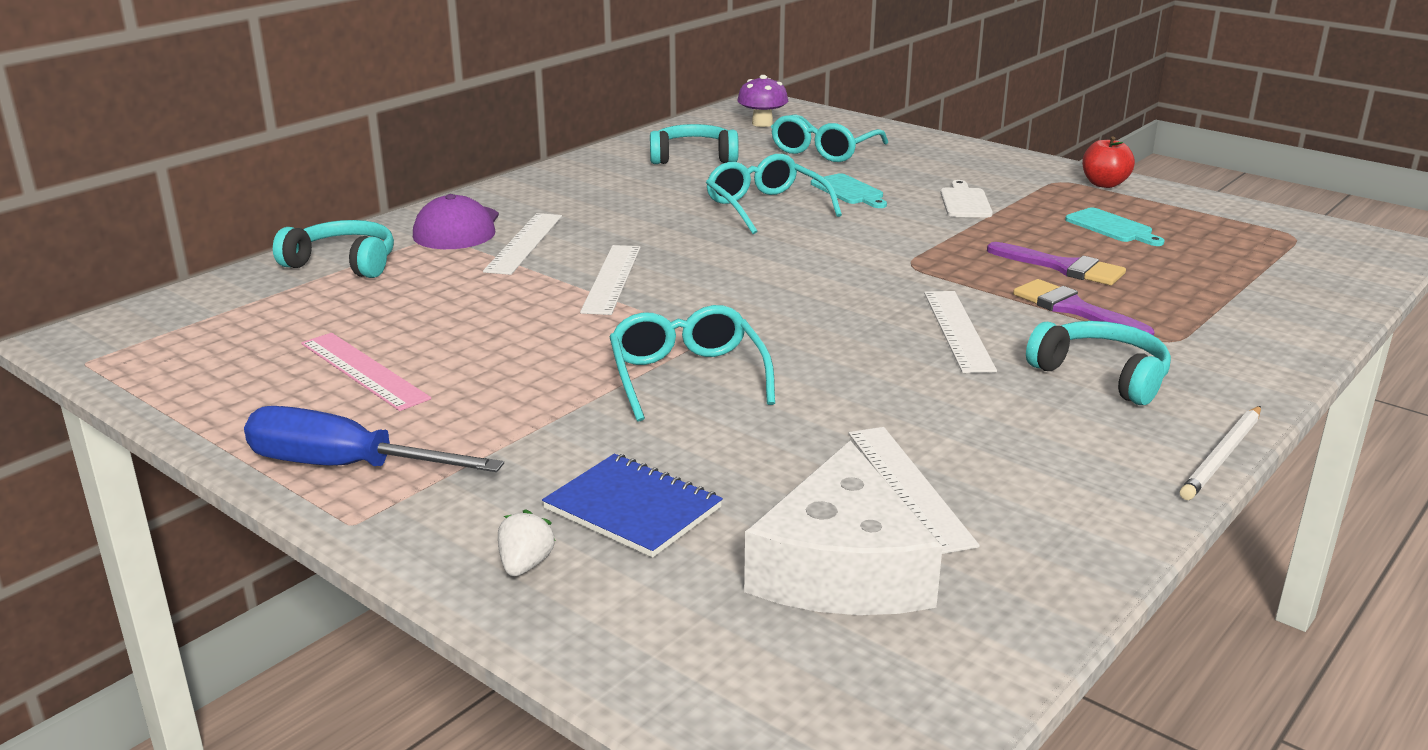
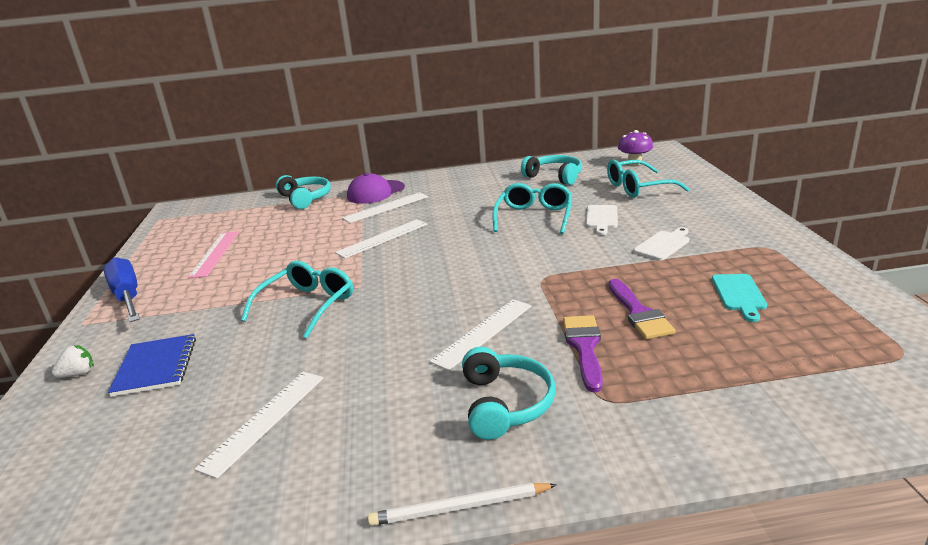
camera: 45 degrees right, 0 degrees up
white cheese [744,441,943,615] -> none
turquoise cutting board [811,173,887,208] -> white cutting board [586,205,618,235]
red apple [1082,136,1135,188] -> none

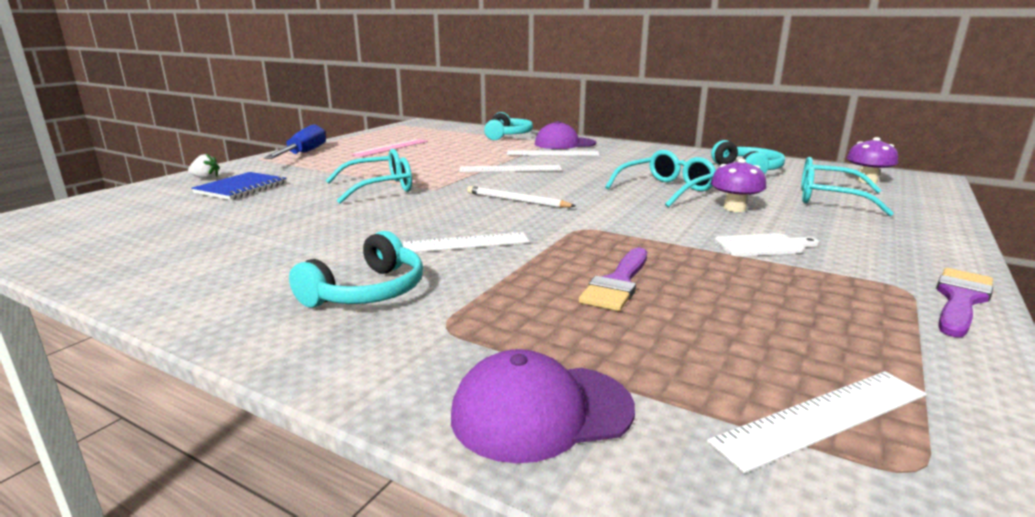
camera: 35 degrees right, 5 degrees down
white ruler [194,372,324,479] -> white ruler moved to [707,371,927,473]
white pencil [368,483,557,526] -> white pencil moved to [467,186,575,208]
purple brush [563,315,603,392] -> purple brush moved to [936,268,993,337]
white cutting board [586,205,618,235] -> purple mushroom [711,159,767,212]
turquoise cutting board [712,274,767,322] -> none
none -> purple cap [451,349,635,463]

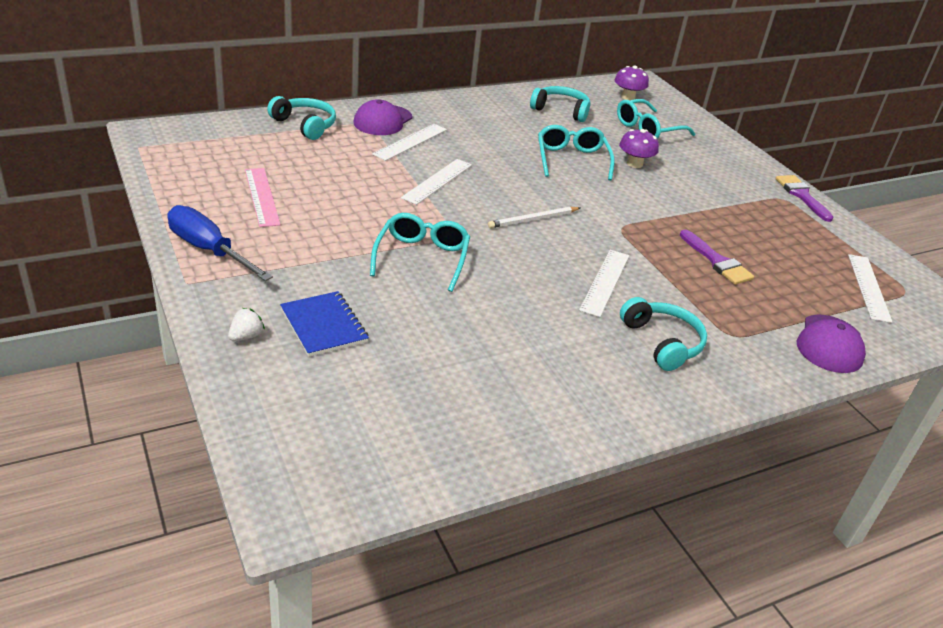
camera: 60 degrees left, 15 degrees up
white cutting board [715,233,819,256] -> none

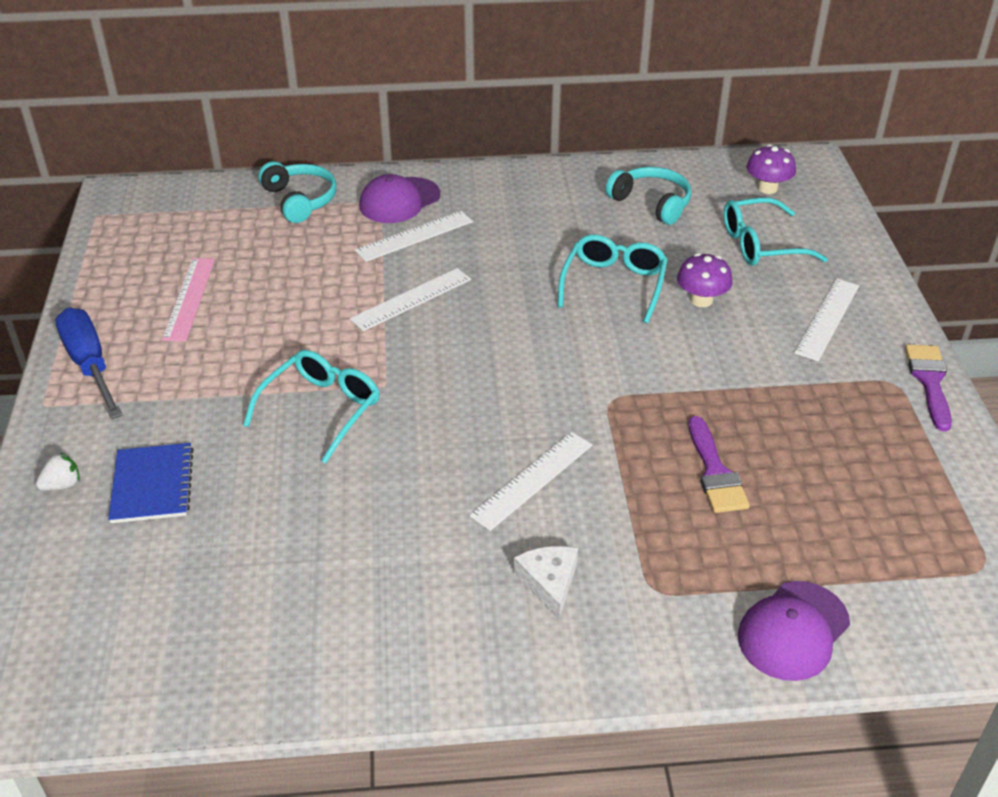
camera: 25 degrees right, 5 degrees up
white pencil [488,207,580,228] -> none
turquoise headphones [620,297,707,371] -> white cheese [514,546,578,619]
white ruler [848,254,893,323] -> white ruler moved to [794,279,859,361]

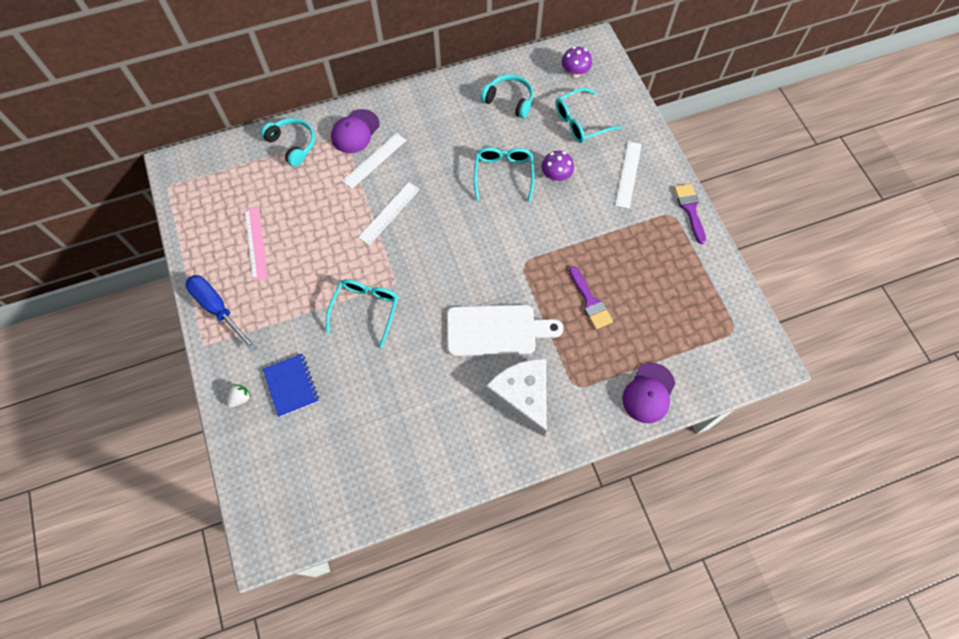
camera: 15 degrees left, 25 degrees up
white ruler [469,432,592,531] -> white cutting board [447,305,563,356]
white cheese [514,546,578,619] -> white cheese [486,358,547,436], size x1.91

